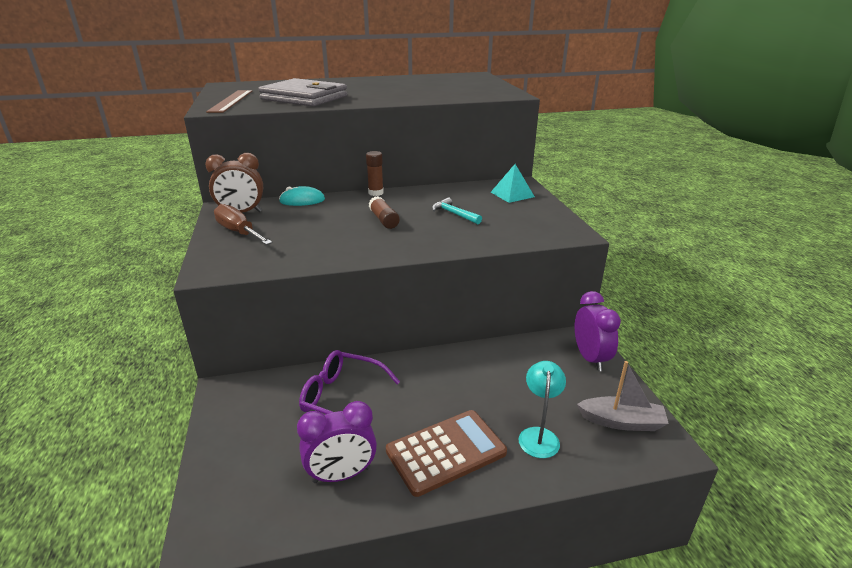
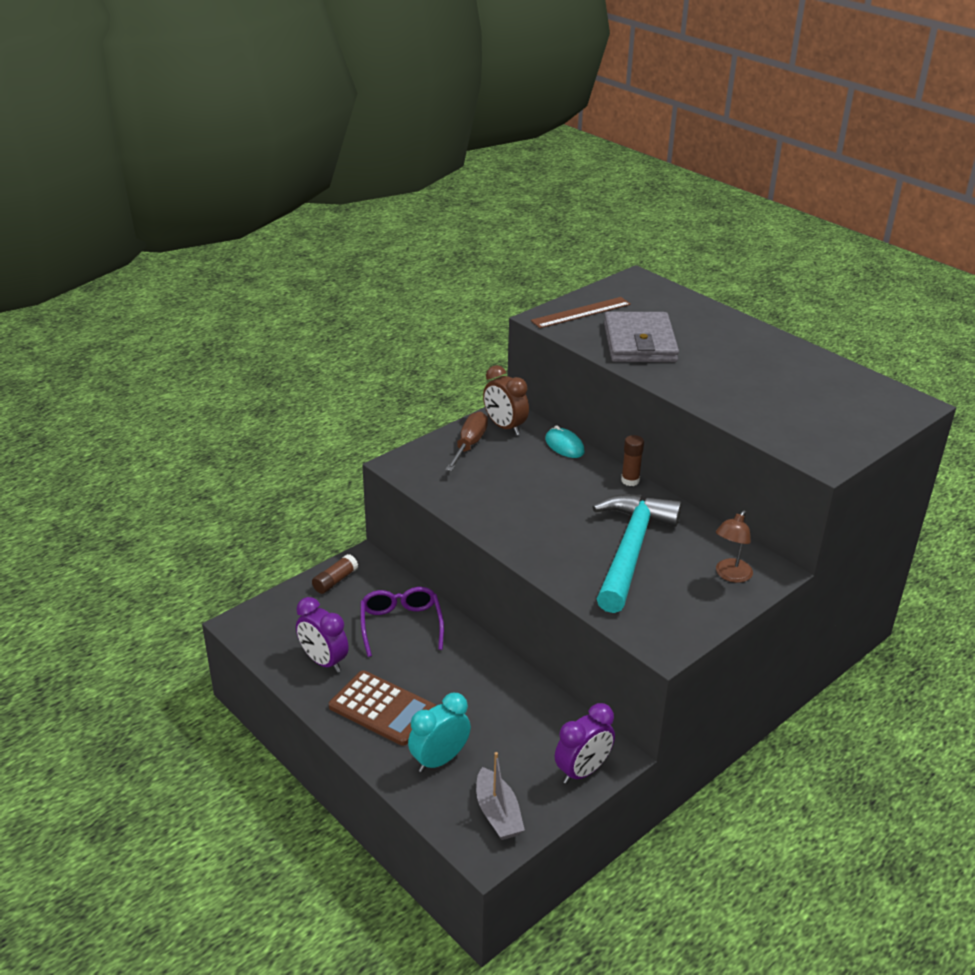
camera: 60 degrees right, 5 degrees up
brown glue stick [369,196,400,229] -> brown glue stick moved to [312,554,358,594]
turquoise hammer [432,197,482,224] -> turquoise hammer [593,494,682,613], size x2.49
turquoise pyramid [491,164,535,203] -> brown lamp [716,511,753,583]
turquoise lamp [518,361,566,458] -> turquoise clock [408,693,471,772]

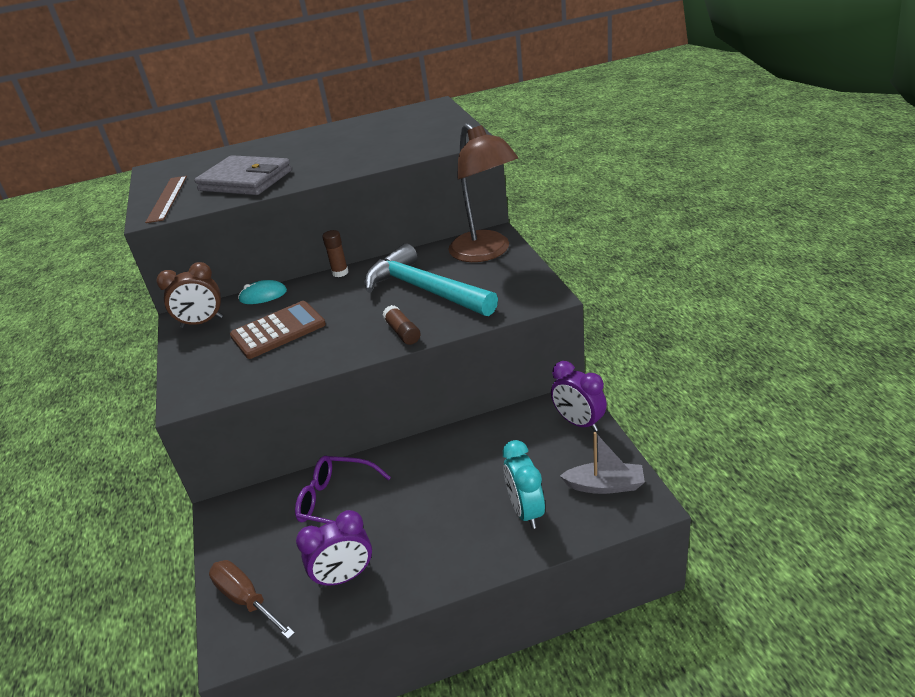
camera: 60 degrees left, 0 degrees up
brown glue stick [312,554,358,594] -> brown glue stick moved to [382,305,420,345]
brown calculator [329,670,436,746] -> brown calculator moved to [230,301,326,359]
brown screwdriver [446,411,488,471] -> brown screwdriver moved to [209,560,295,639]
purple clock [555,703,615,784] -> purple clock turned 150 degrees clockwise [551,361,607,432]
brown lamp [716,511,753,583] -> brown lamp [448,123,518,262], size x2.06

